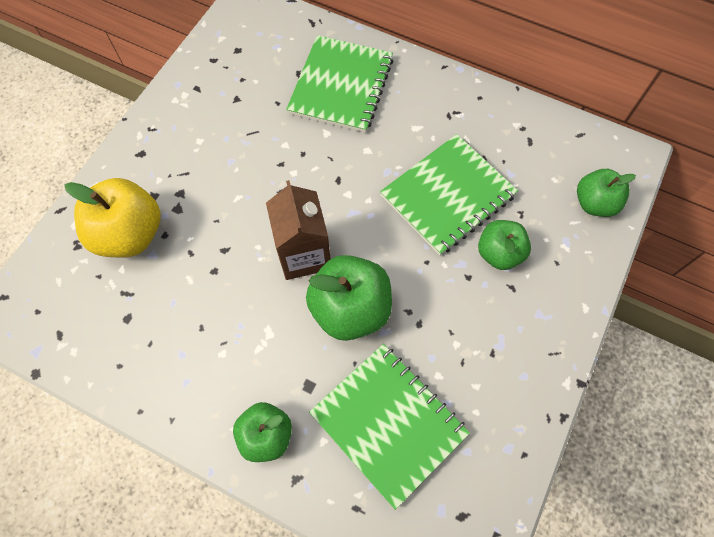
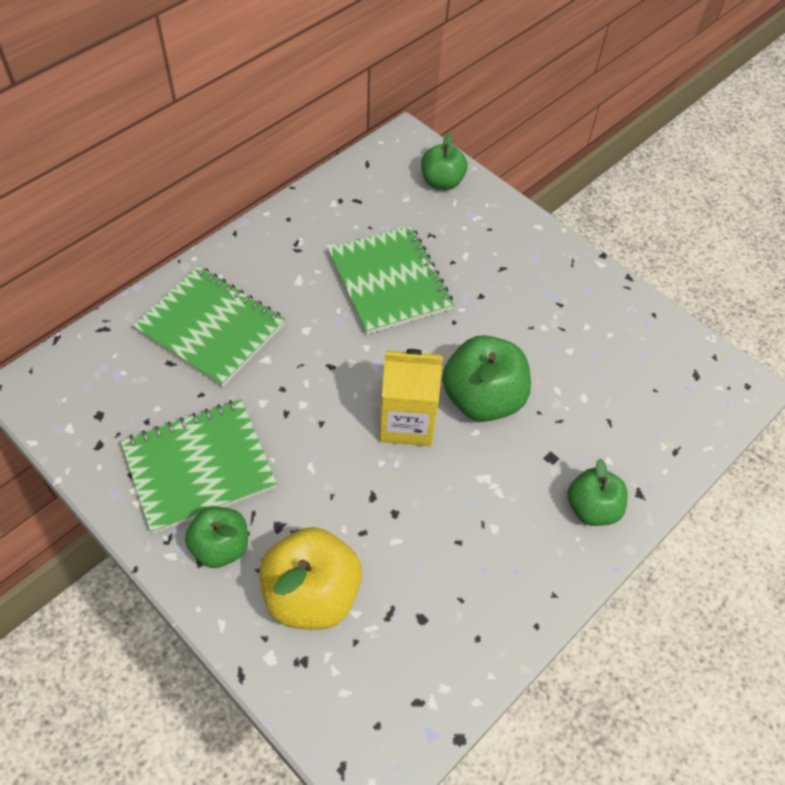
camera: 75 degrees left, 10 degrees down
brown carton [266,180,331,280] -> yellow carton [380,349,443,446]
green notebook [309,344,470,510] -> green notebook moved to [121,399,277,534]
green apple [478,220,531,270] -> green apple moved to [185,506,248,568]

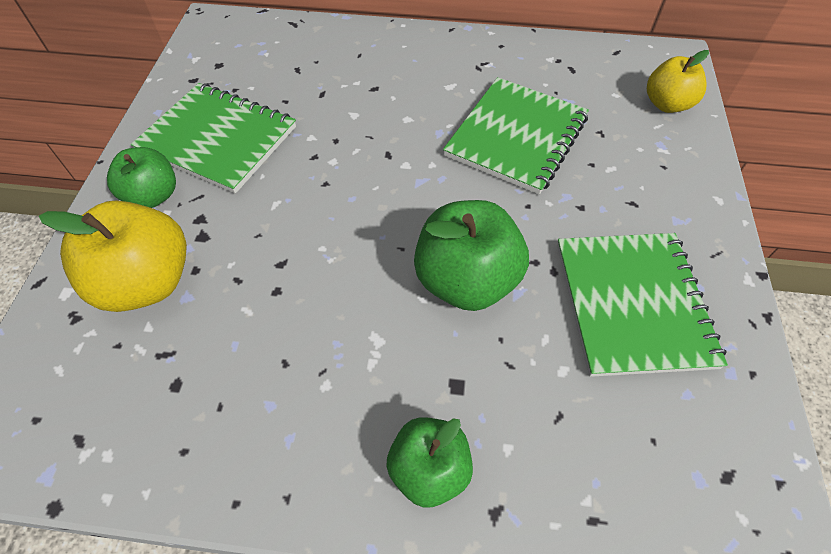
camera: 55 degrees right, 0 degrees up
green notebook [133,266,285,387] -> green notebook moved to [557,233,728,377]
yellow carton [380,349,443,446] -> none
green apple [421,133,468,190] -> yellow apple [647,50,709,113]

